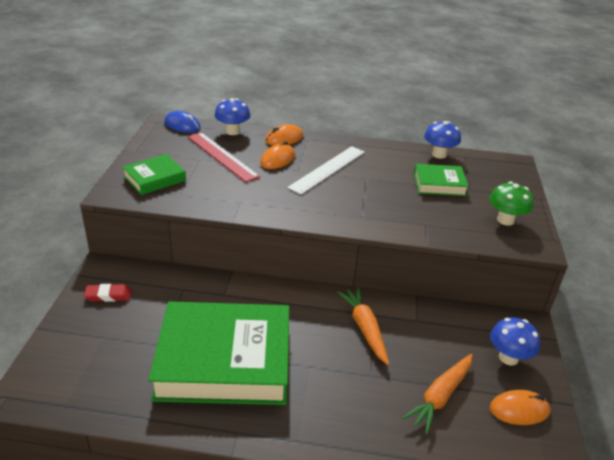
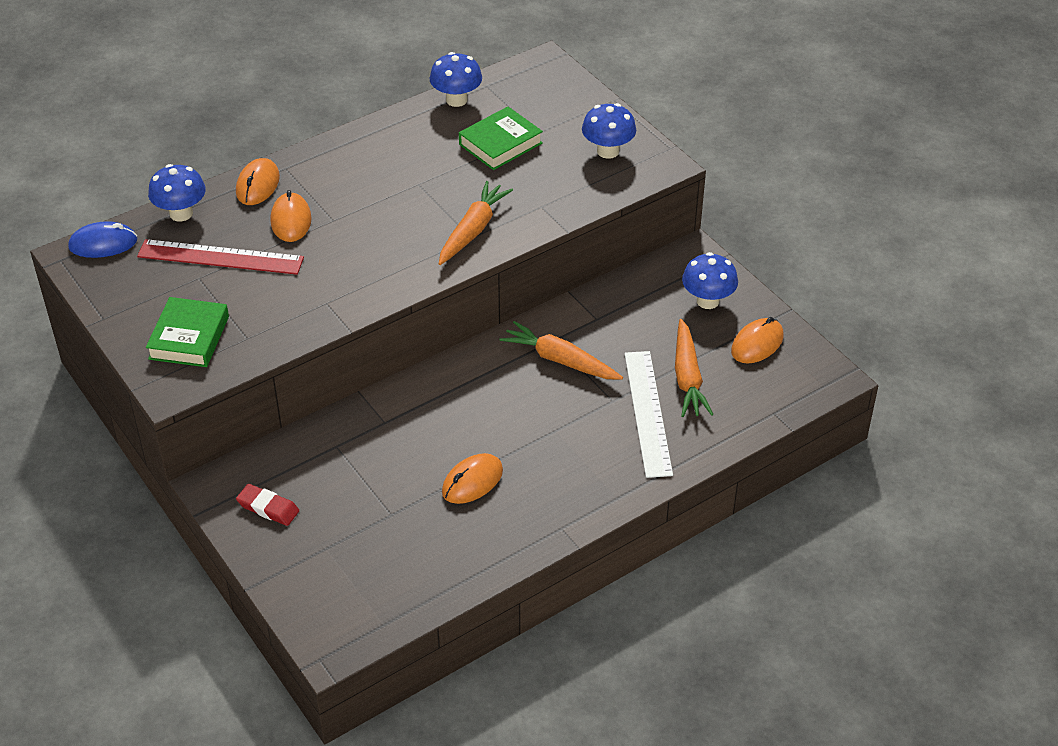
camera: 40 degrees left, 10 degrees up
red eraser [84,284,132,302] -> red eraser turned 75 degrees clockwise [236,484,299,526]
green book [148,301,289,405] -> orange mouse [442,453,503,504]
white ruler [287,146,365,195] -> white ruler moved to [624,351,673,478]
green mushroom [489,182,533,226] -> blue mushroom [582,103,636,159]
none -> orange carrot [439,181,513,265]

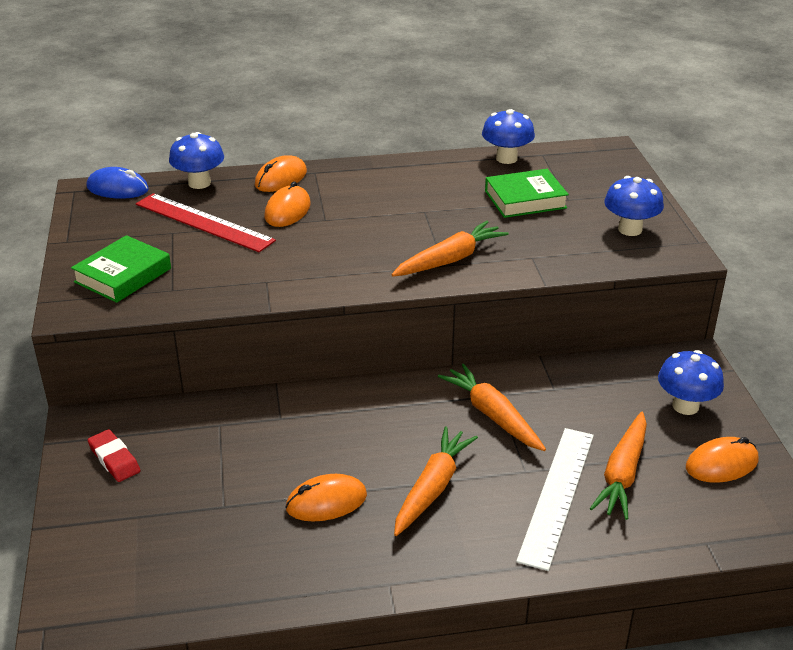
camera: 25 degrees right, 10 degrees down
none -> orange carrot [394,426,478,536]

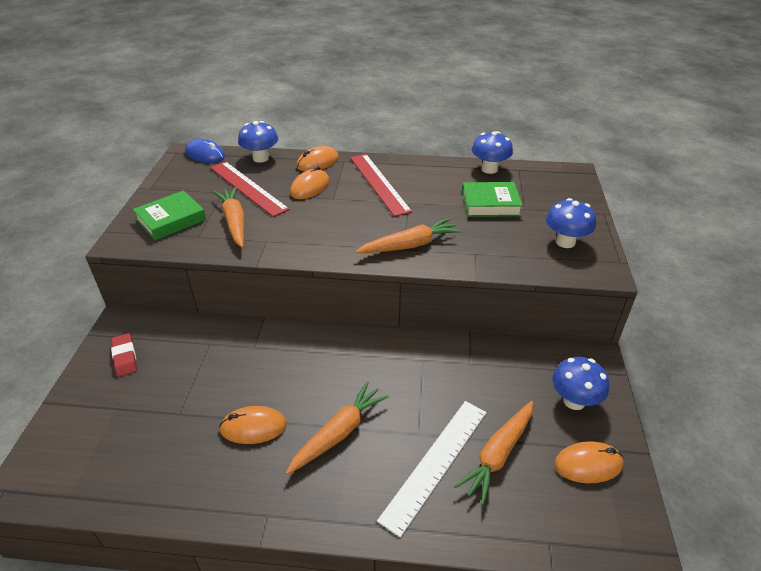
camera: 15 degrees right, 5 degrees up
orange carrot [438,364,546,451] -> orange carrot moved to [213,187,244,248]
none -> red ruler [350,154,412,217]

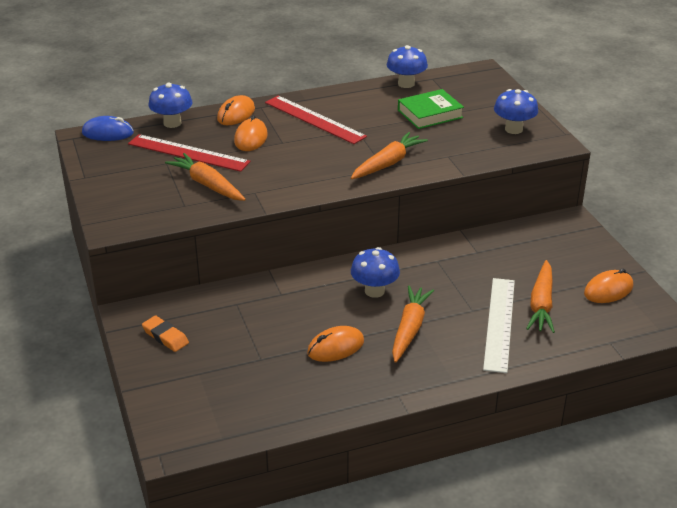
camera: 25 degrees left, 5 degrees down
red eraser [111,333,137,377] -> orange eraser [142,315,189,352]
green book [133,190,206,240] -> none
blue mushroom [552,357,609,410] -> blue mushroom moved to [351,247,400,298]

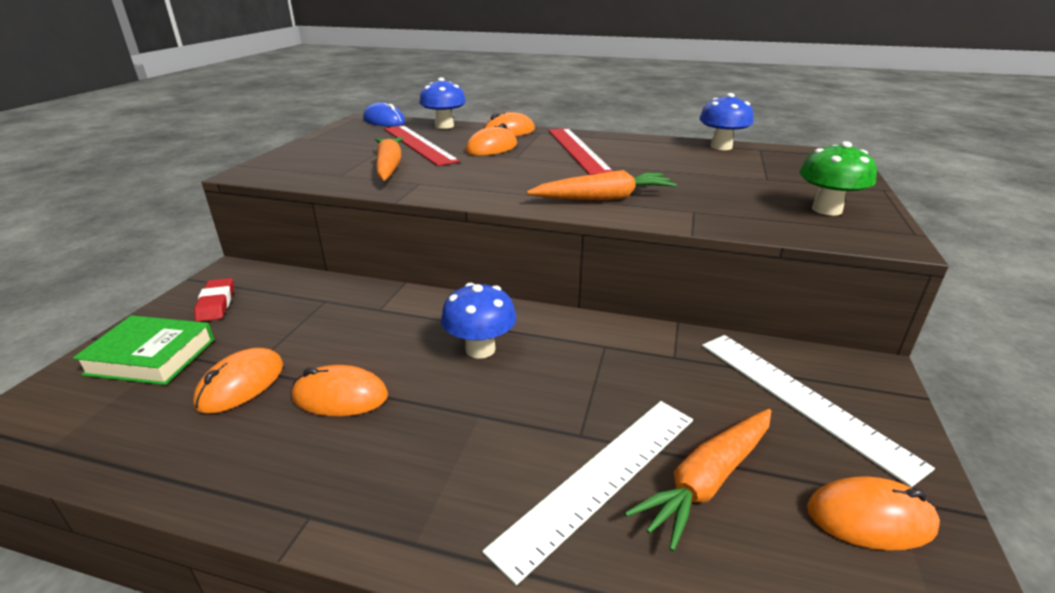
camera: 35 degrees right, 5 degrees down
orange eraser [142,315,189,352] -> red eraser [194,278,234,322]
orange carrot [392,285,434,363] -> none
green book [398,89,464,129] -> green book moved to [73,315,214,385]
blue mushroom [494,89,538,134] -> green mushroom [799,141,877,215]
none -> orange mouse [193,348,283,414]
none -> white ruler [702,335,935,487]

